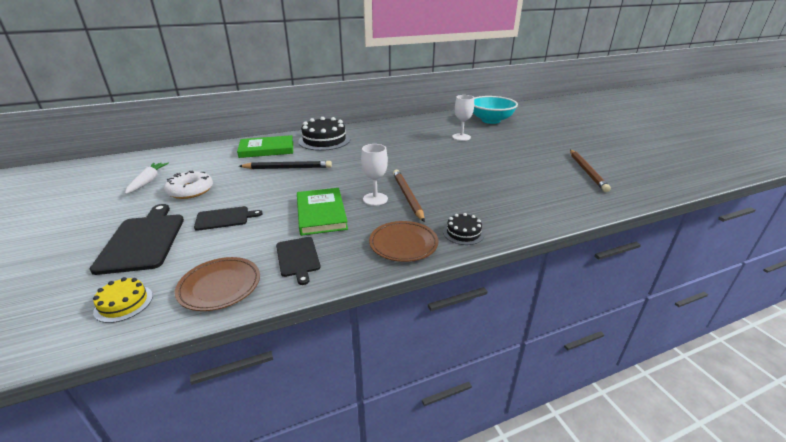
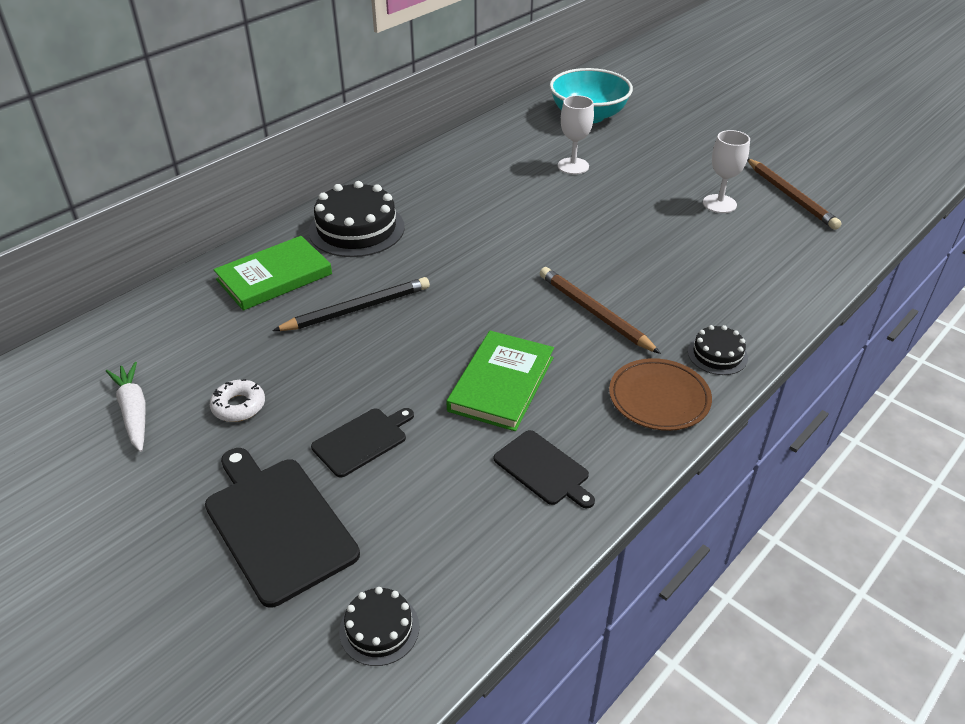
camera: 25 degrees left, 10 degrees up
yellow cake [93,277,153,323] -> black cake [339,587,419,666]
white donut [164,171,213,199] -> white donut [210,379,265,422], size x0.66
brown plate [175,257,260,311] -> none
green book [297,188,348,236] -> green book turned 60 degrees clockwise [446,331,554,431]
white goblet [361,144,388,206] -> white goblet moved to [703,130,750,213]

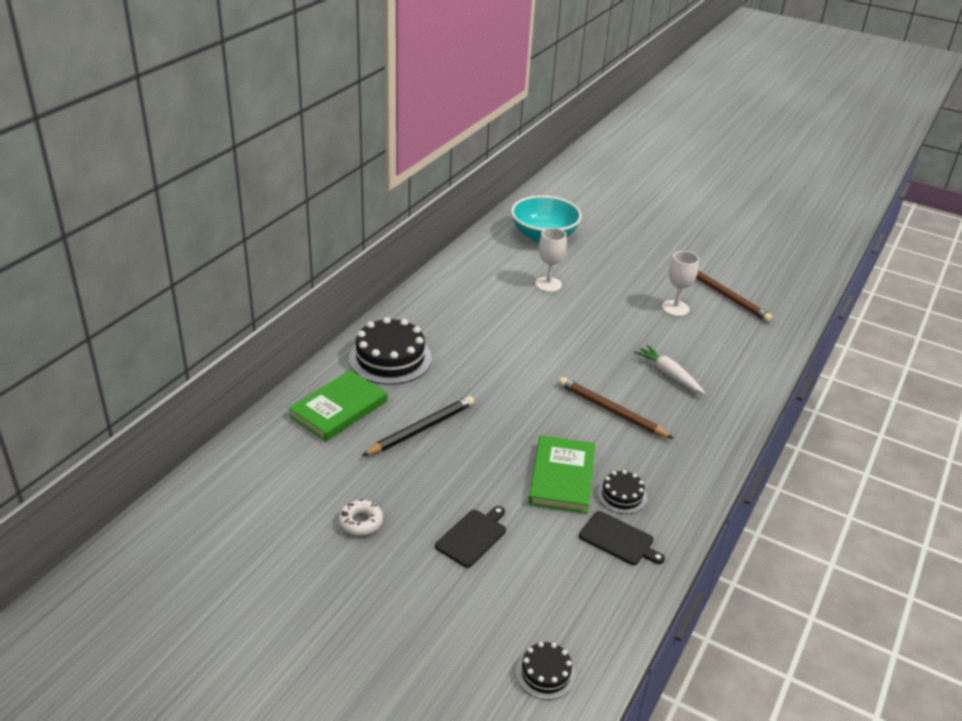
camera: 15 degrees left, 5 degrees down
white carrot [106,362,146,452] -> white carrot moved to [634,345,705,394]
black cutting board [205,448,360,608] -> none
brown plate [609,358,712,431] -> none
black cake [688,325,748,375] -> black cake moved to [597,470,647,514]

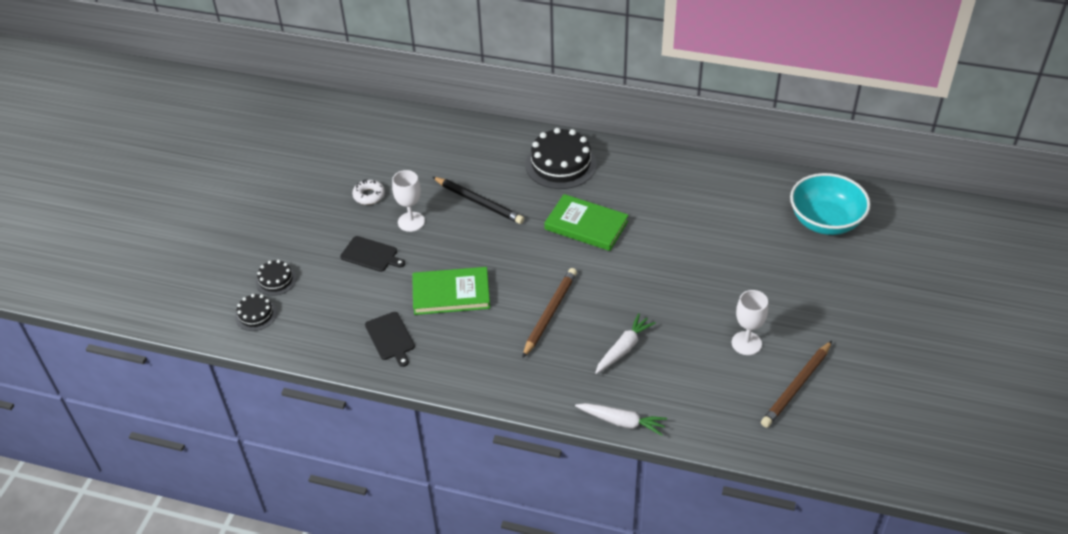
camera: 80 degrees right, 10 degrees up
green book [288,370,387,441] -> green book moved to [544,194,629,251]
white goblet [535,228,567,292] -> white goblet moved to [392,170,425,232]
black cutting board [579,511,665,565] -> black cutting board turned 45 degrees counterclockwise [365,312,415,367]
black cake [597,470,647,514] -> black cake moved to [256,260,296,296]
none -> white carrot [575,403,667,436]

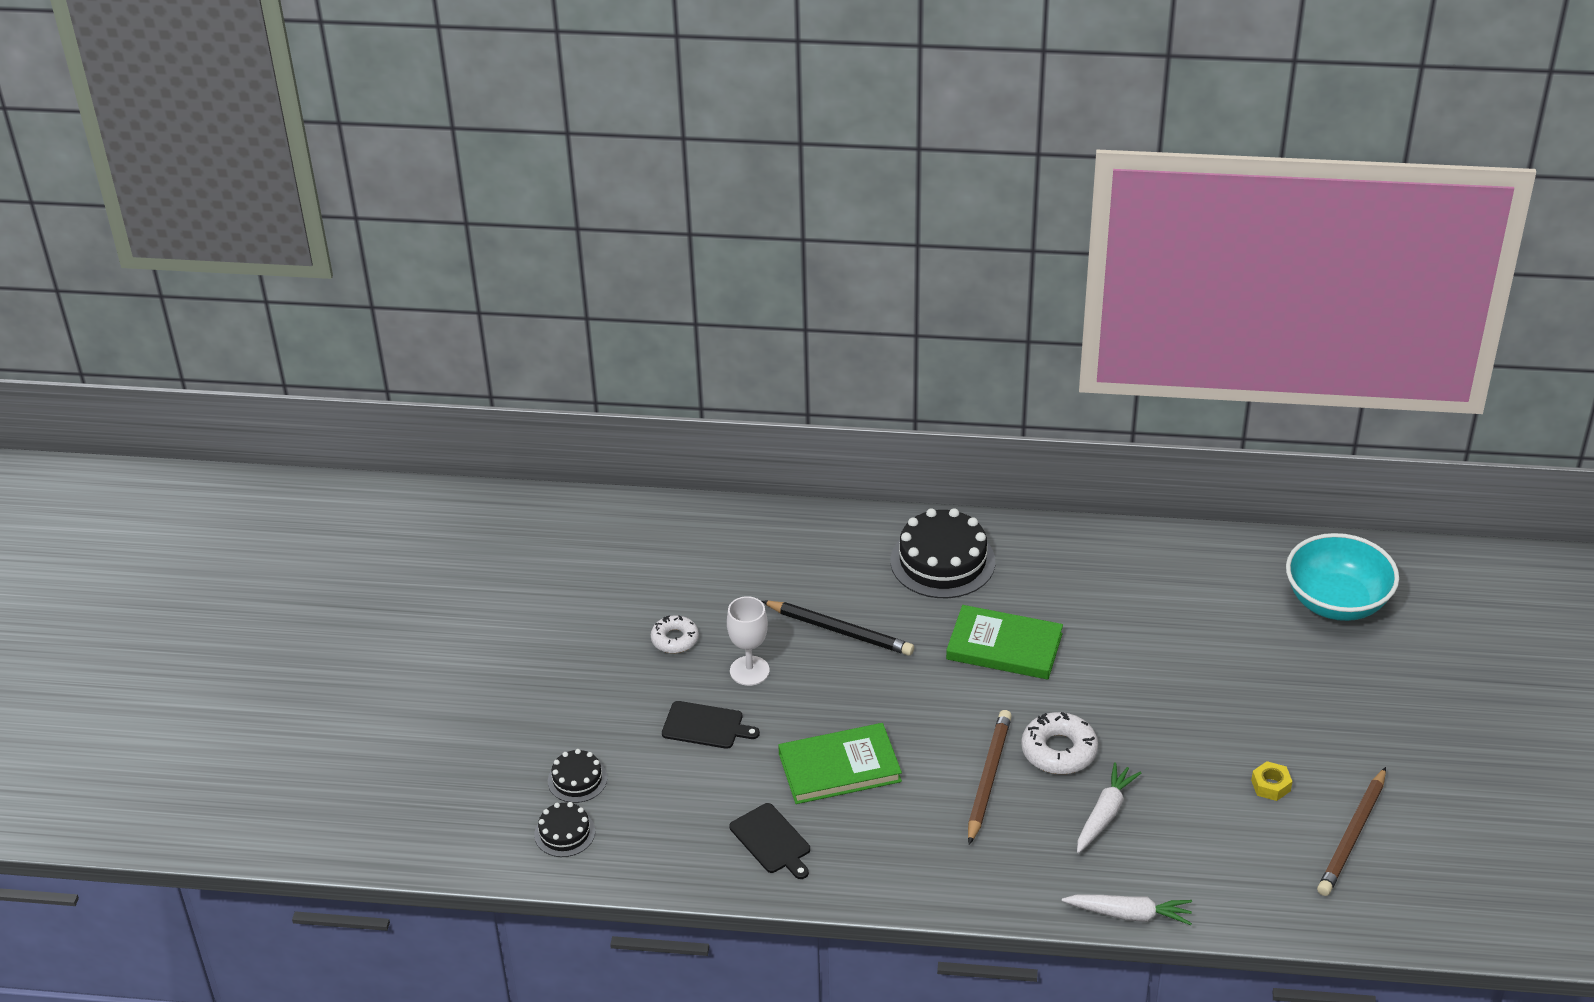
camera: 10 degrees left, 5 degrees down
white goblet [732,290,768,355] -> yellow nut [1251,761,1292,801]
none -> white donut [1021,712,1098,774]

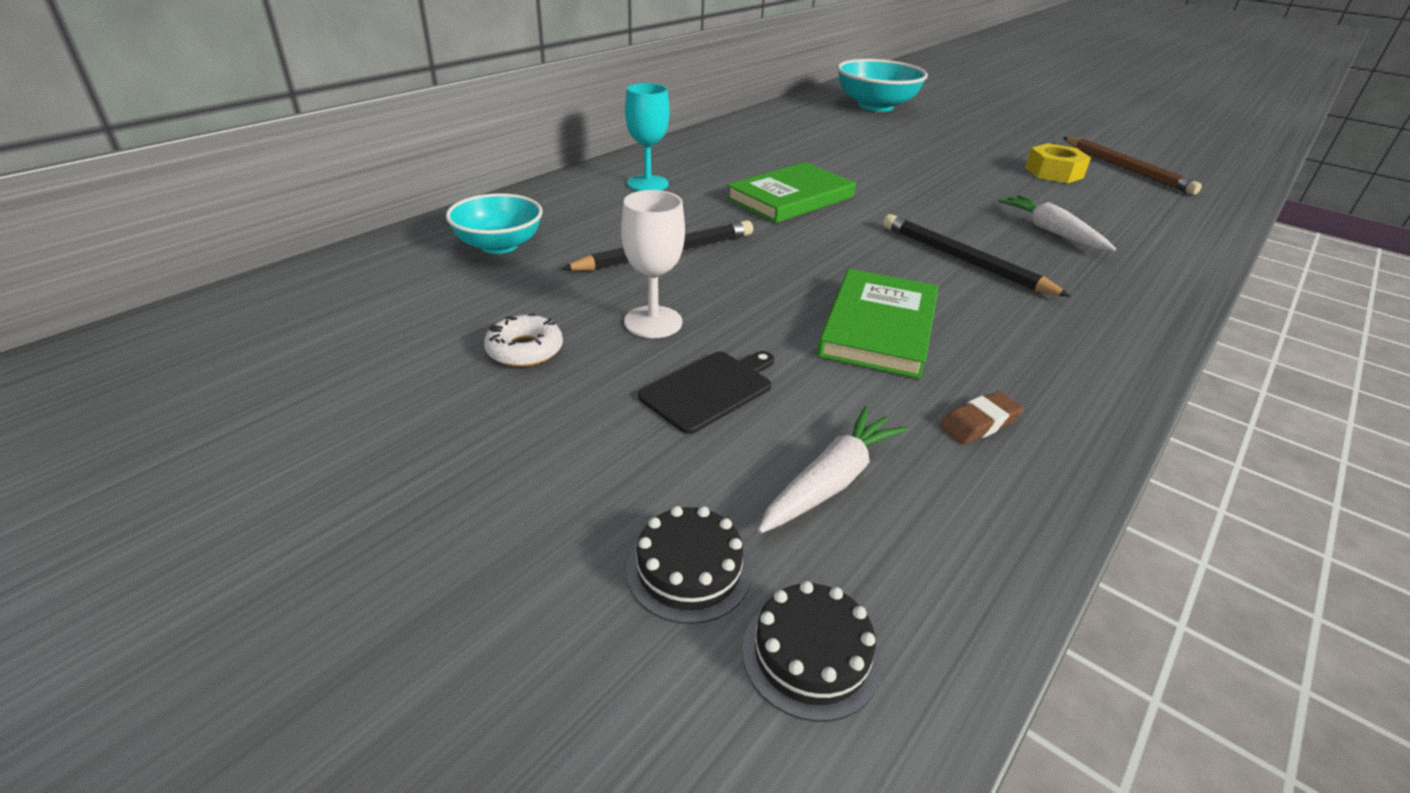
camera: 60 degrees left, 5 degrees down
black cutting board [729,803,810,879] -> brown eraser [940,391,1023,444]
black cake [890,508,995,598] -> turquoise goblet [625,83,669,191]
brown pencil [968,710,1012,845] -> black pencil [883,214,1071,297]
white donut [1021,712,1098,774] -> none
white carrot [1062,895,1192,925] -> white carrot moved to [758,407,908,534]
yellow nut [1251,761,1292,801] -> yellow nut [1025,143,1091,183], size x1.55
none -> turquoise bowl [446,193,543,254]

